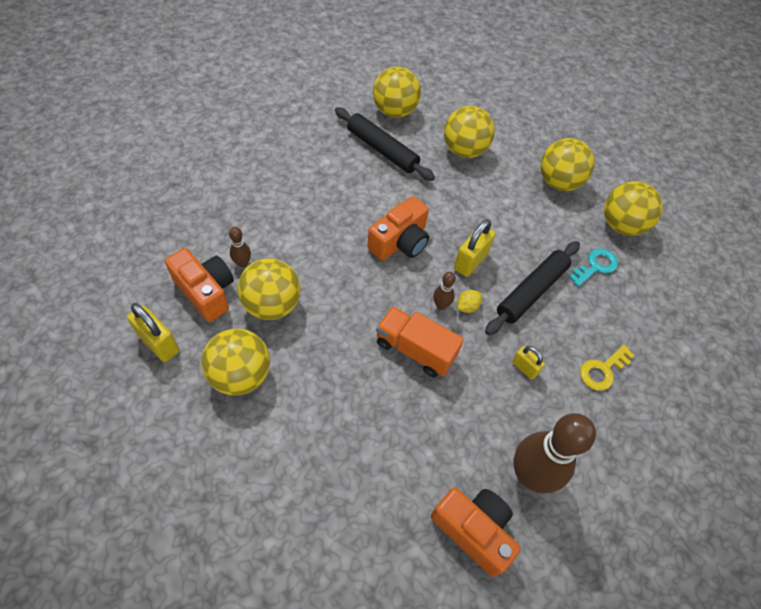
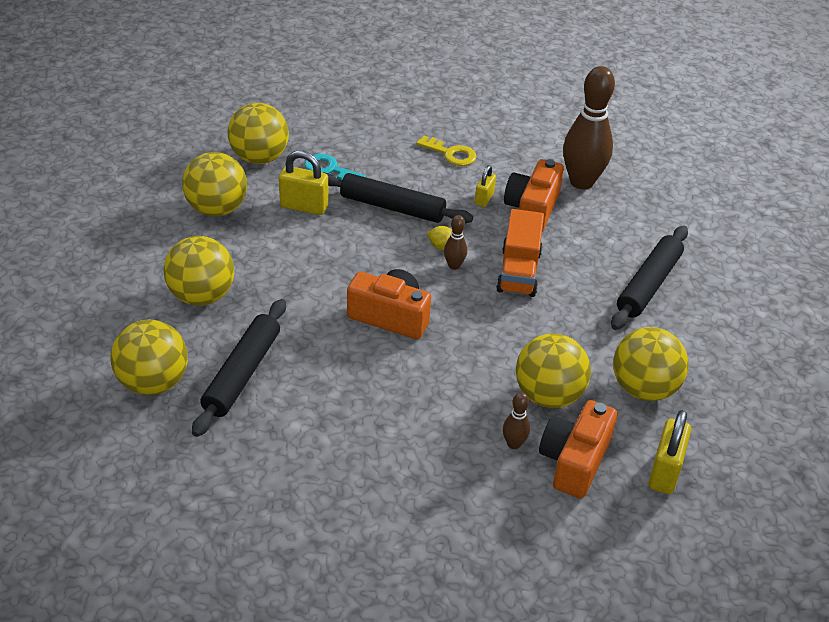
camera: 110 degrees left, 15 degrees down
orange camera [431,488,521,577] -> orange camera moved to [504,159,564,231]
yellow padlock [454,219,495,277] -> yellow padlock moved to [279,151,329,215]
none -> black rolling pin [611,226,688,330]

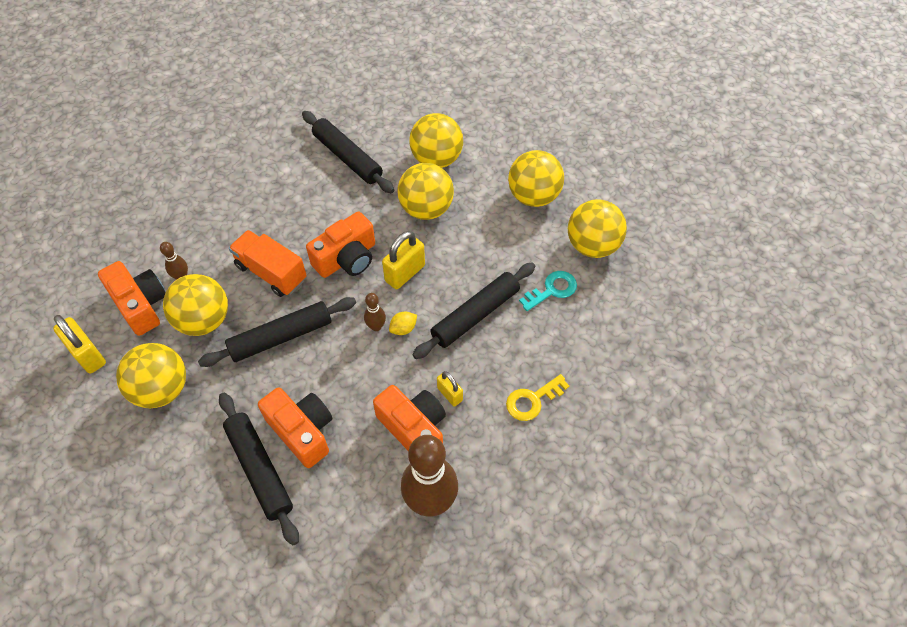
camera: 120 degrees right, 15 degrees up
yellow ball [111,320,188,395] -> yellow ball moved to [397,163,454,220]
yellow padlock [279,151,329,215] -> yellow padlock moved to [382,231,425,289]
orange truck [496,209,544,297] -> orange truck moved to [229,230,307,297]
none -> black rolling pin [198,297,356,367]
none -> orange camera [258,387,332,468]

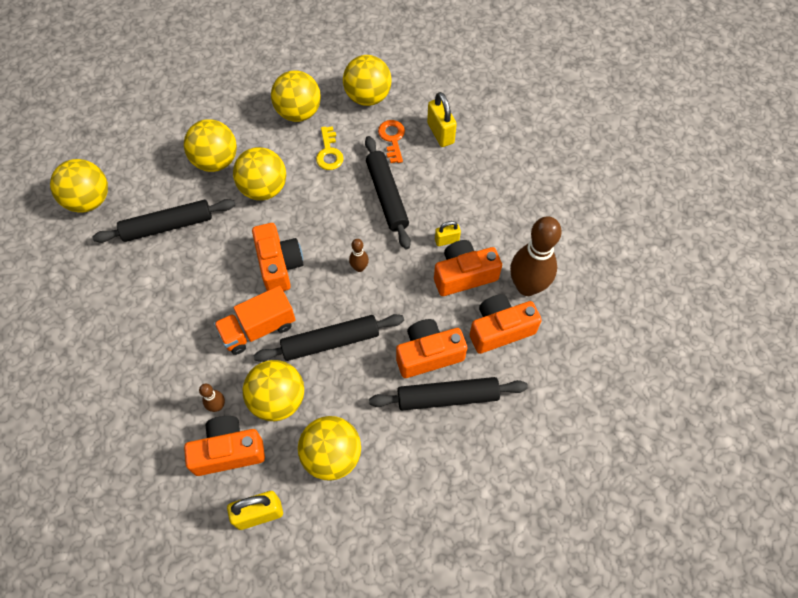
camera: 65 degrees left, 5 degrees up
black rolling pin [198,297,356,367] -> black rolling pin turned 75 degrees clockwise [254,314,404,362]
yellow padlock [382,231,425,289] -> yellow padlock moved to [427,92,457,147]
yellow lemon [389,311,417,335] -> none
yellow key [506,374,569,421] -> yellow key moved to [316,126,344,170]
turquoise key [519,271,577,311] -> orange key [378,120,405,163]
none -> yellow ball [50,159,108,213]
none -> orange camera [470,294,542,354]

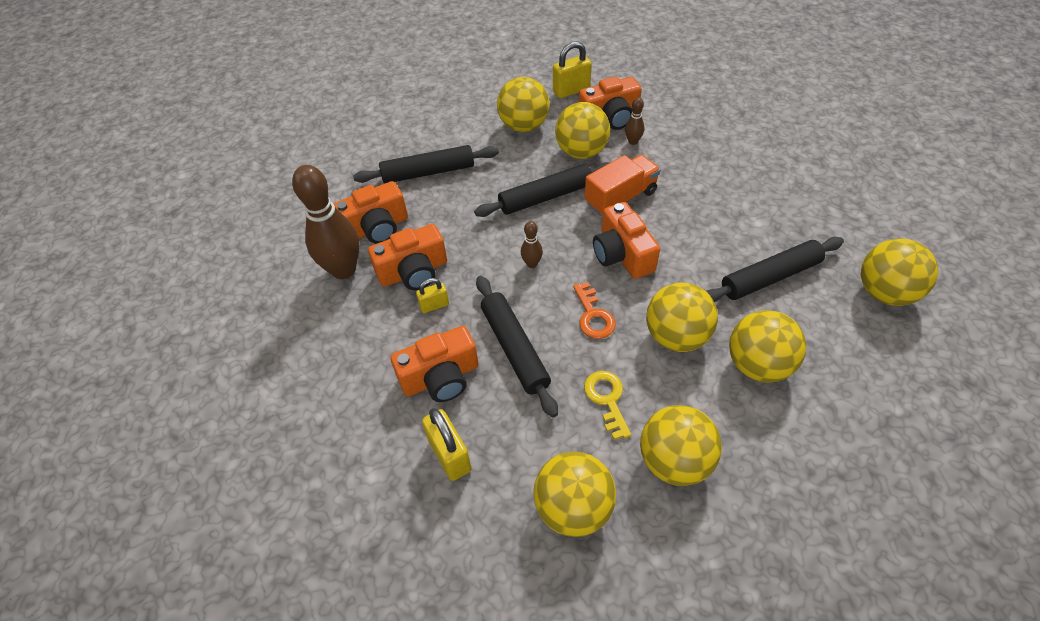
camera: 175 degrees right, 10 degrees down
orange key [378,120,405,163] -> orange key moved to [573,282,616,339]
orange camera [396,319,467,378] -> orange camera moved to [390,326,479,402]

